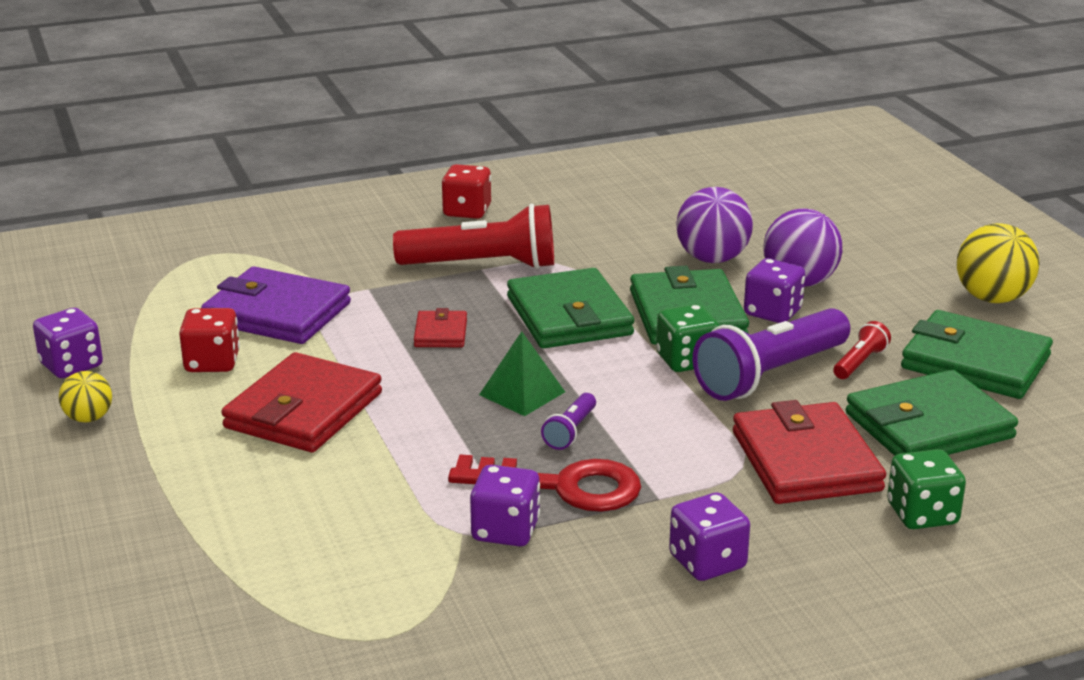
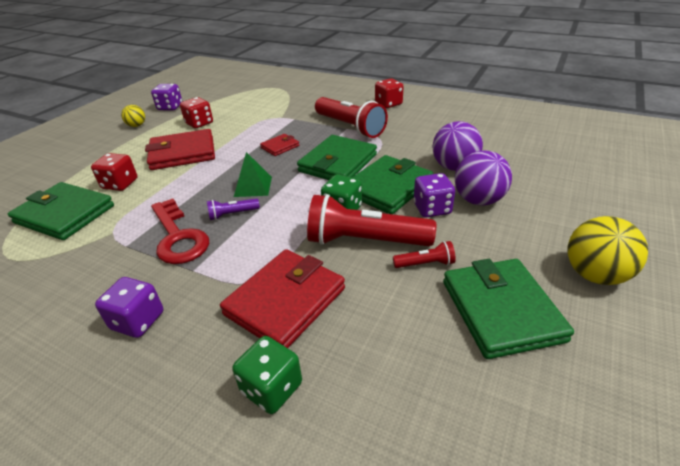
camera: 50 degrees right, 10 degrees up
purple wallet [201,266,351,344] -> none
purple dice [470,465,540,547] -> none
purple flashlight [693,308,850,401] -> red flashlight [307,194,436,246]
green wallet [846,369,1018,456] -> green wallet moved to [8,182,114,240]
none -> red dice [91,153,137,191]

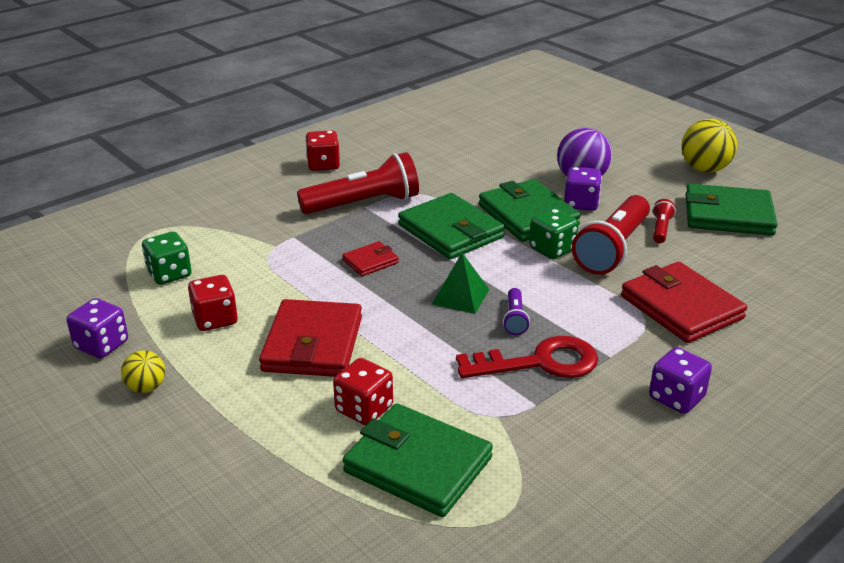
camera: 70 degrees left, 5 degrees down
green wallet [8,182,114,240] -> green wallet turned 75 degrees clockwise [343,403,493,517]
green dice [232,336,302,414] -> green dice moved to [142,232,192,285]
red wallet [260,134,299,156] -> red wallet turned 75 degrees clockwise [342,241,399,276]
purple ball [432,121,483,171] -> none

